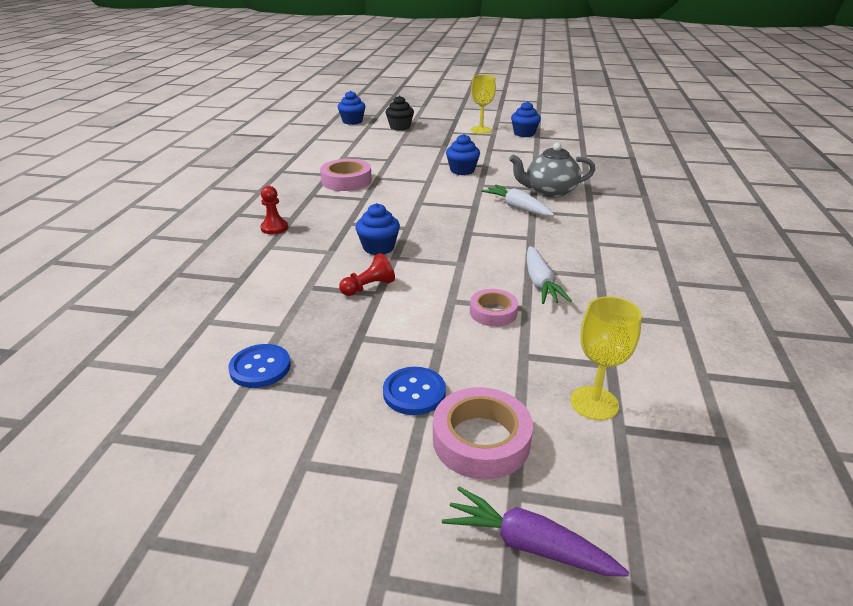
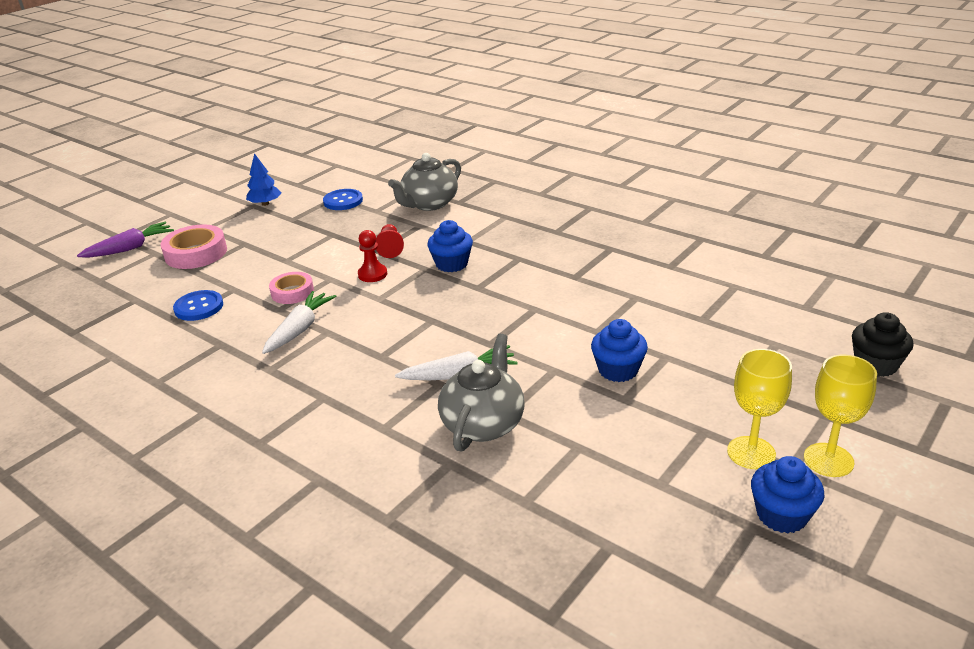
camera: 120 degrees right, 0 degrees up
red pawn [260,186,288,234] -> red pawn moved to [358,230,387,282]
pink tape [320,159,372,191] -> none
blue cupcake [338,91,366,125] -> none
blue button [383,367,446,415] -> blue button moved to [173,290,223,321]
white carrot [527,246,572,304] -> white carrot turned 90 degrees clockwise [262,291,336,354]
yellow goblet [570,296,642,420] -> yellow goblet moved to [727,349,792,469]
none -> blue tree [246,153,282,206]
none -> grey teapot [388,153,461,211]

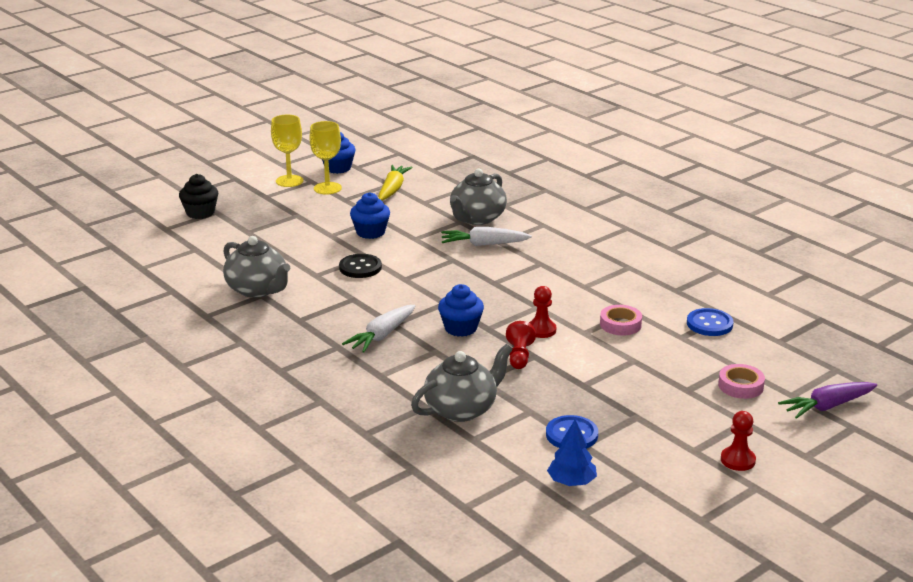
camera: 170 degrees left, 5 degrees down
pink tape [160,224,227,269] -> pink tape [718,364,765,399], size x0.64
blue tree [246,153,282,206] -> blue tree moved to [547,420,597,486]
white carrot [262,291,336,354] -> white carrot moved to [342,305,415,353]
none -> grey teapot [223,236,290,298]
none -> black button [339,254,382,278]
none -> yellow carrot [378,165,413,201]
none -> red pawn [721,411,756,471]

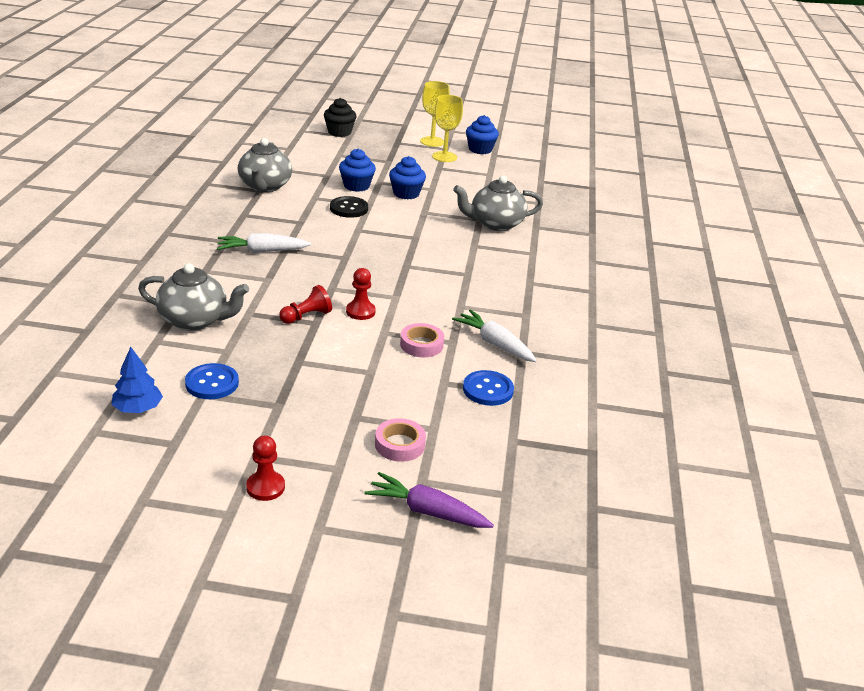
camera: 45 degrees right, 5 degrees up
yellow carrot [378,165,413,201] -> none
blue cupcake [438,284,484,337] -> blue cupcake moved to [339,149,376,192]
white carrot [441,227,532,246] -> white carrot moved to [452,309,537,362]

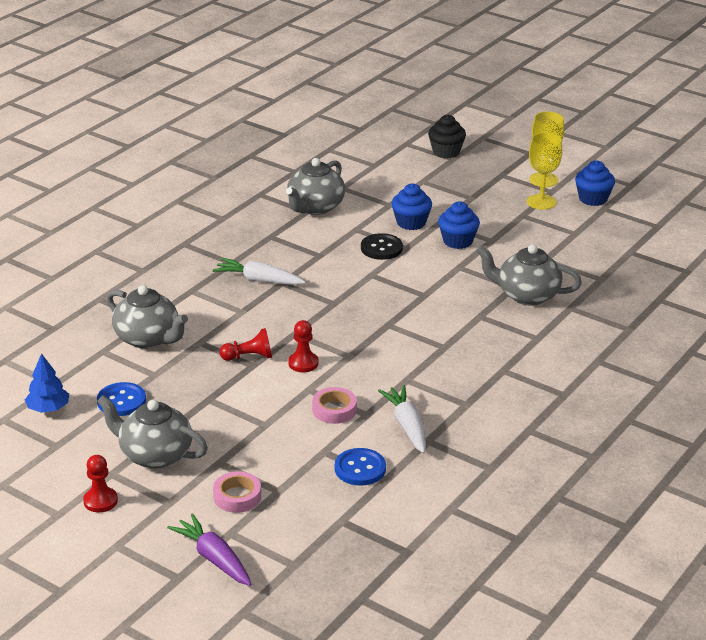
camera: 30 degrees right, 0 degrees up
none -> grey teapot [97,395,208,469]

